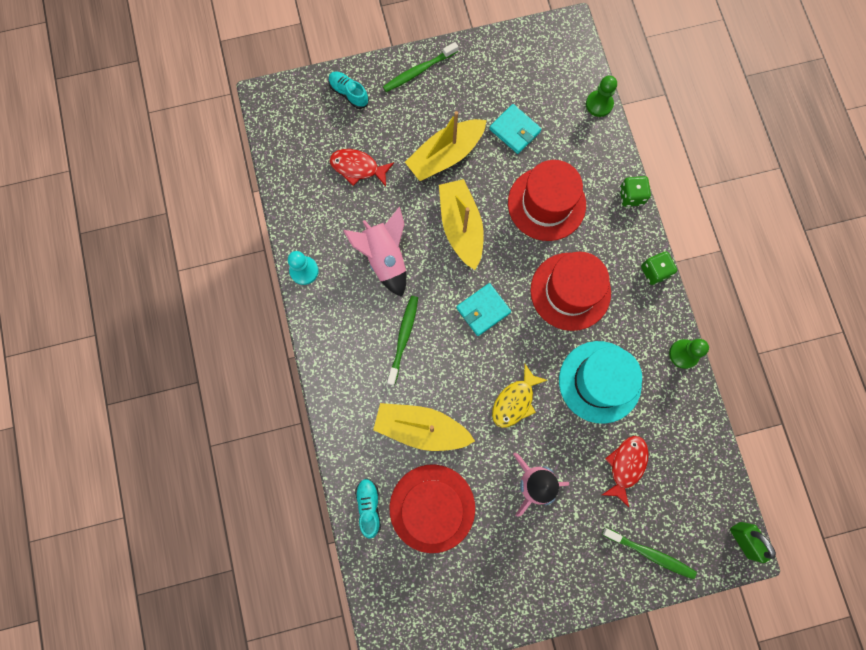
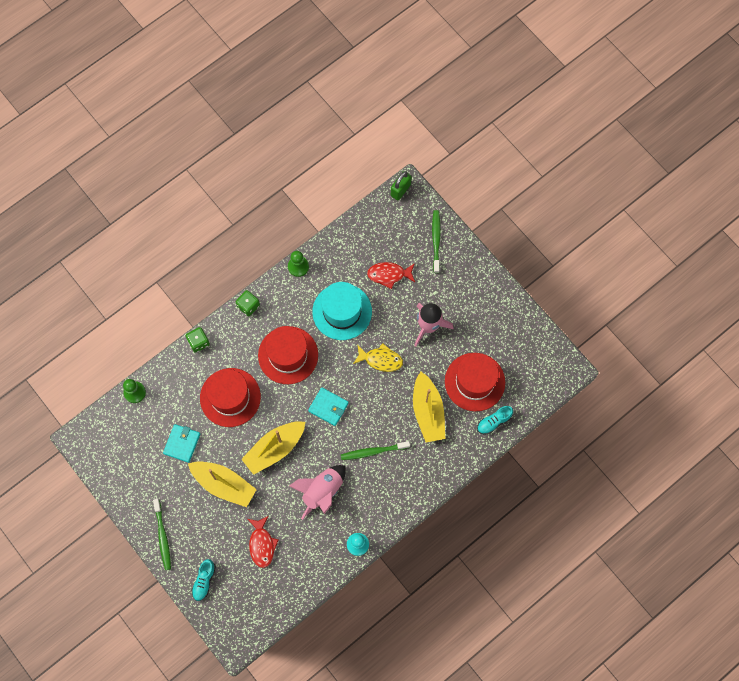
camera: 115 degrees left, 5 degrees down
green toothbrush [383,42,458,92] -> green toothbrush turned 45 degrees clockwise [153,499,171,570]

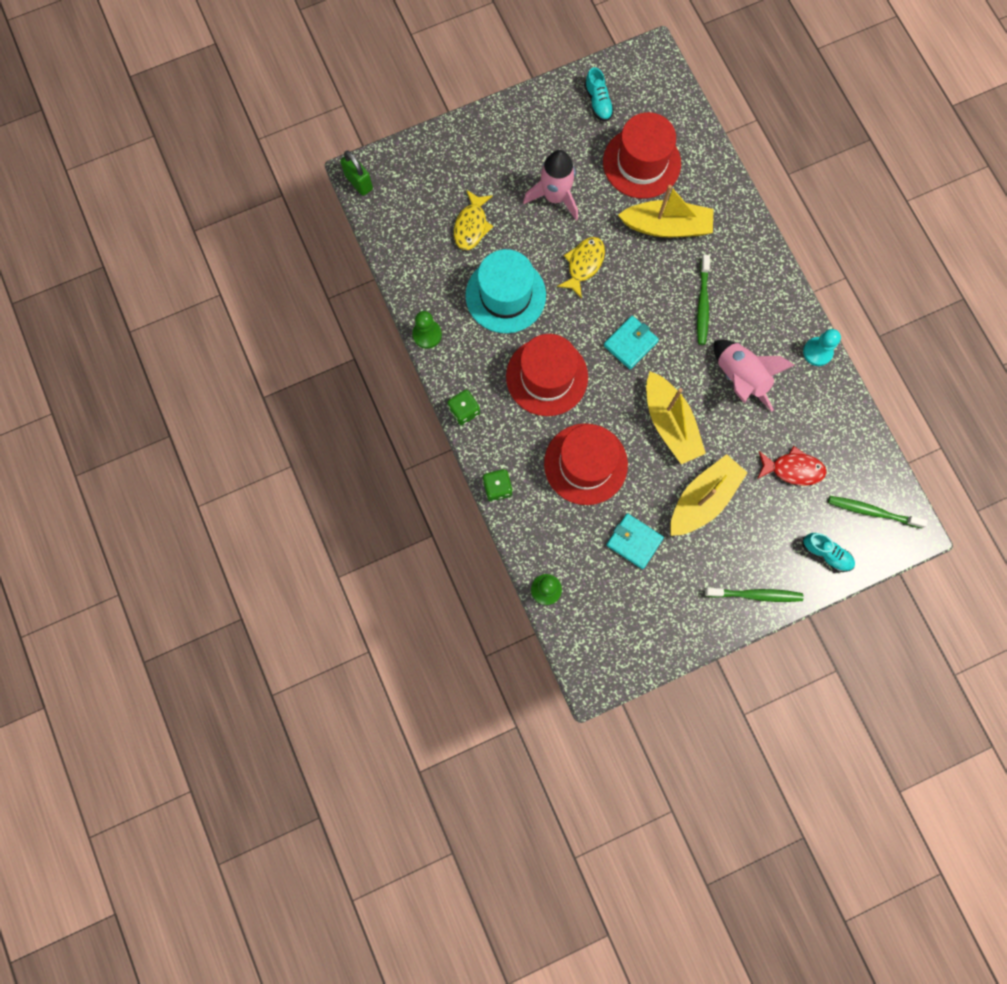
camera: 75 degrees left, 5 degrees up
red fish [367,262,415,289] -> yellow fish [454,190,493,250]
green toothbrush [432,210,441,273] -> green toothbrush moved to [828,496,928,528]
turquoise shoe [477,406,513,435] -> turquoise shoe moved to [584,67,614,121]

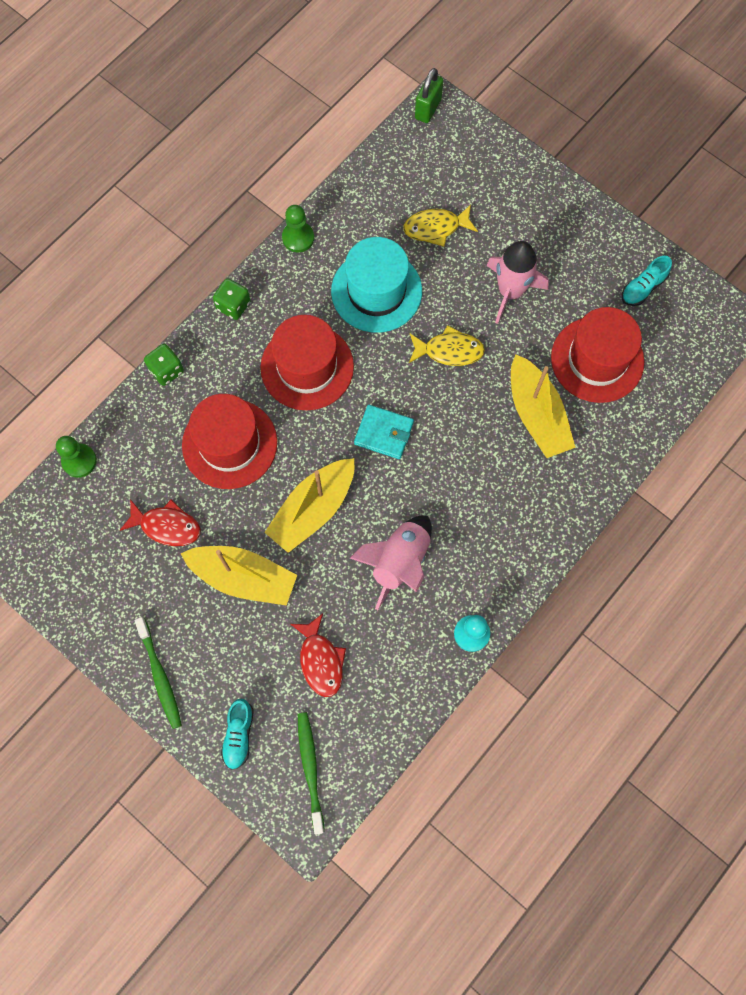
camera: 65 degrees right, 5 degrees down
turquoise wallet [606,513,664,569] -> red fish [119,499,201,546]
green toothbrush [697,255,710,345] -> none

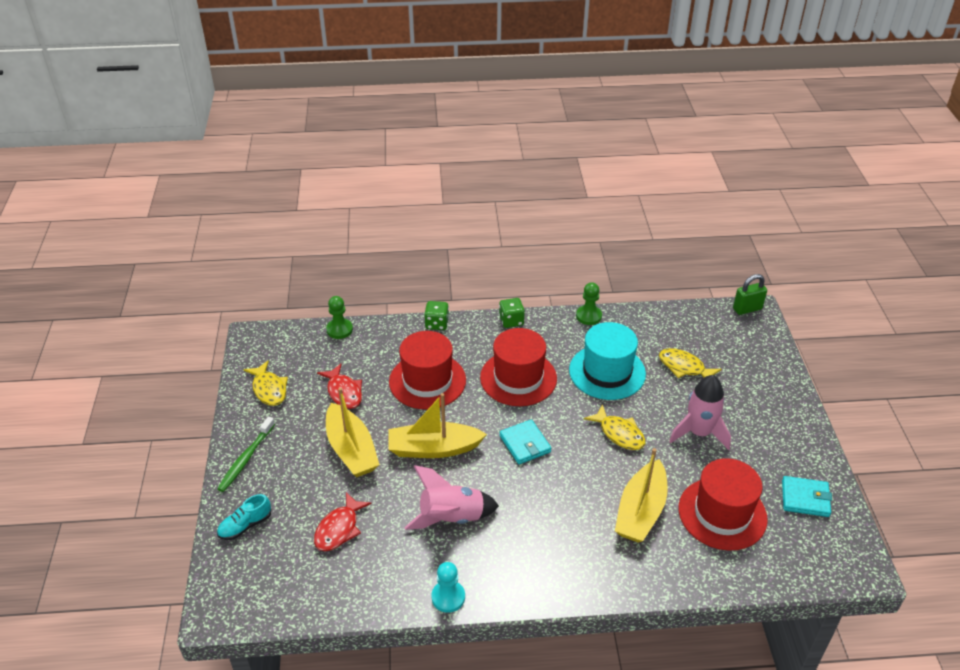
camera: 45 degrees right, 30 degrees down
green toothbrush [298,712,324,835] -> none
turquoise shoe [622,256,672,306] -> turquoise wallet [782,476,832,517]
none -> yellow fish [244,360,288,406]

